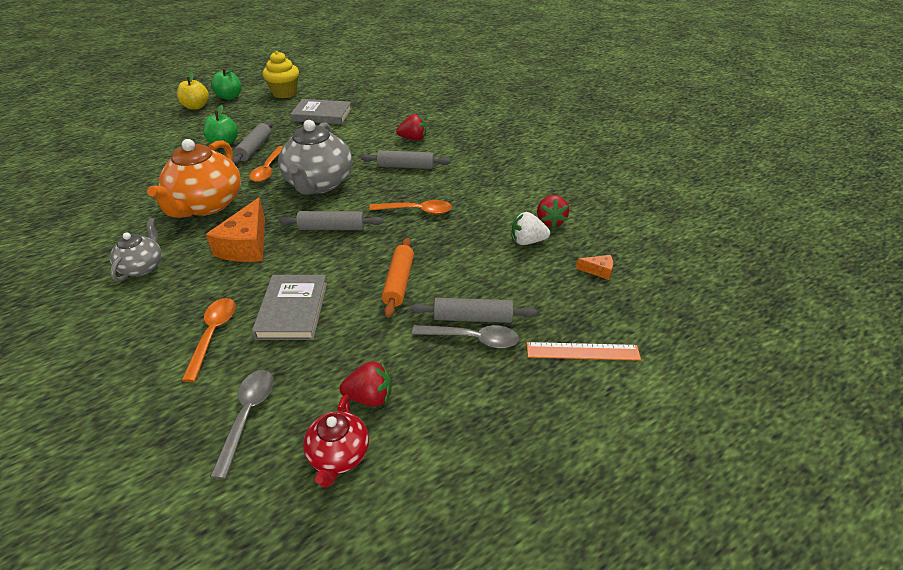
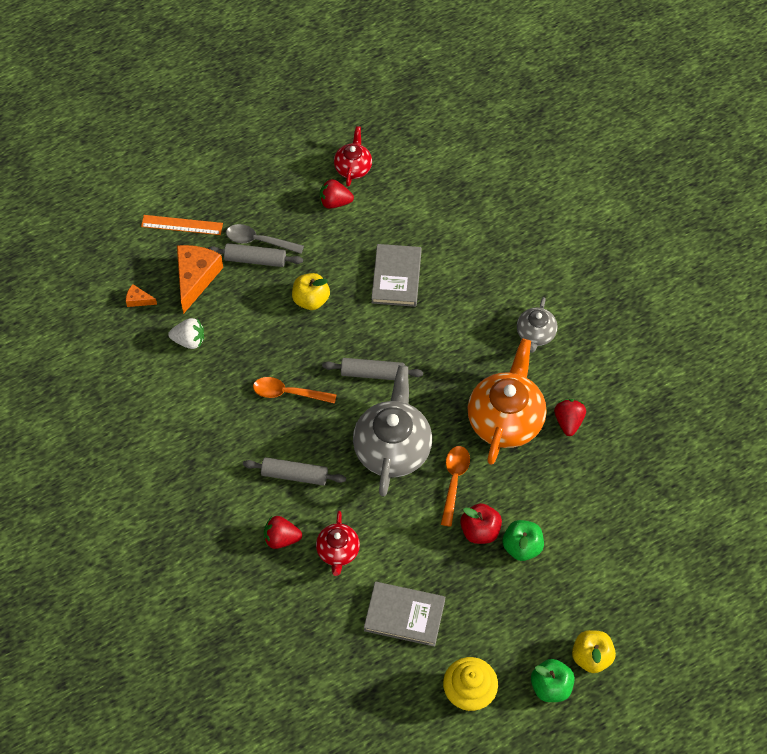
camera: 175 degrees left, 20 degrees up
orange spoon [181,298,236,382] -> none
orange cheese [206,198,265,262] -> orange cheese moved to [177,245,223,314]
grey spoon [210,370,274,479] -> none
grey rolling pin [232,121,273,164] -> red apple [460,503,502,544]
orange rolling pin [382,238,414,318] -> yellow apple [292,273,330,310]
red strawberry [537,195,569,228] -> red strawberry moved to [554,399,586,436]
none -> red teapot [316,511,360,576]

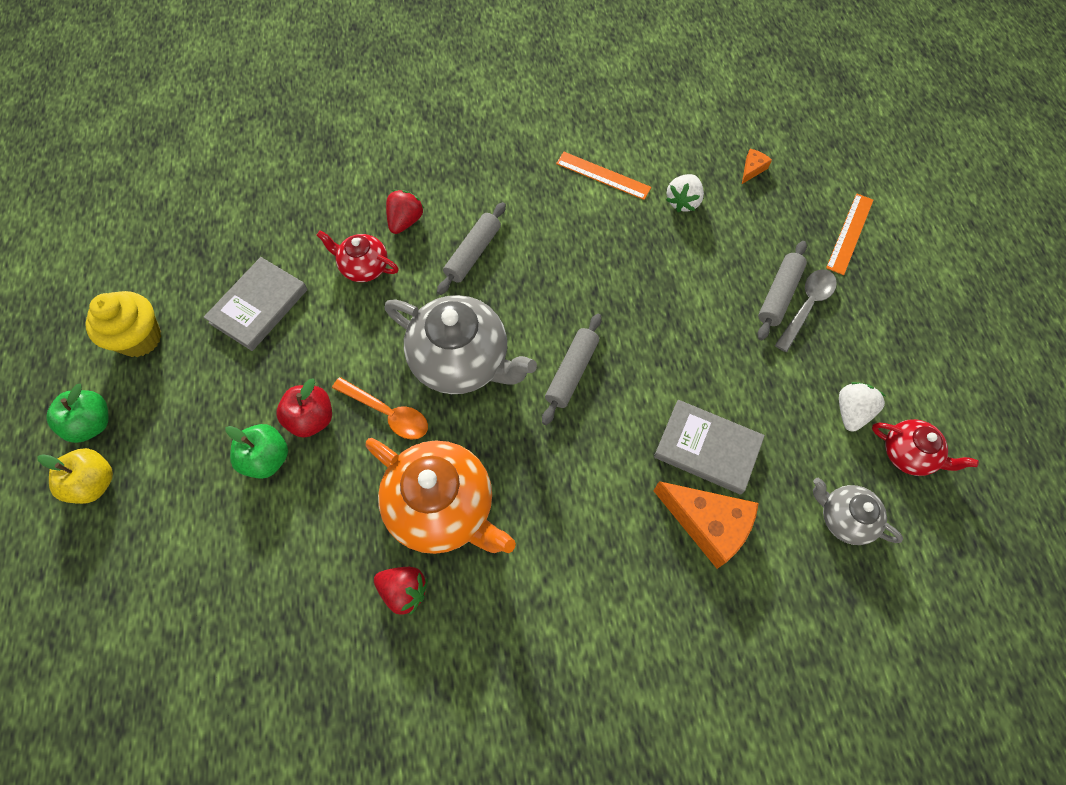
camera: 110 degrees right, 5 degrees up
orange cheese [177,245,223,314] -> orange cheese moved to [654,481,759,569]
orange spoon [253,377,337,404] -> none
yellow apple [292,273,330,310] -> none
red strawberry [320,179,354,209] -> white strawberry [839,382,885,432]
grey teapot [517,297,558,353] -> grey teapot moved to [813,478,903,545]
none -> orange ruler [556,152,651,200]

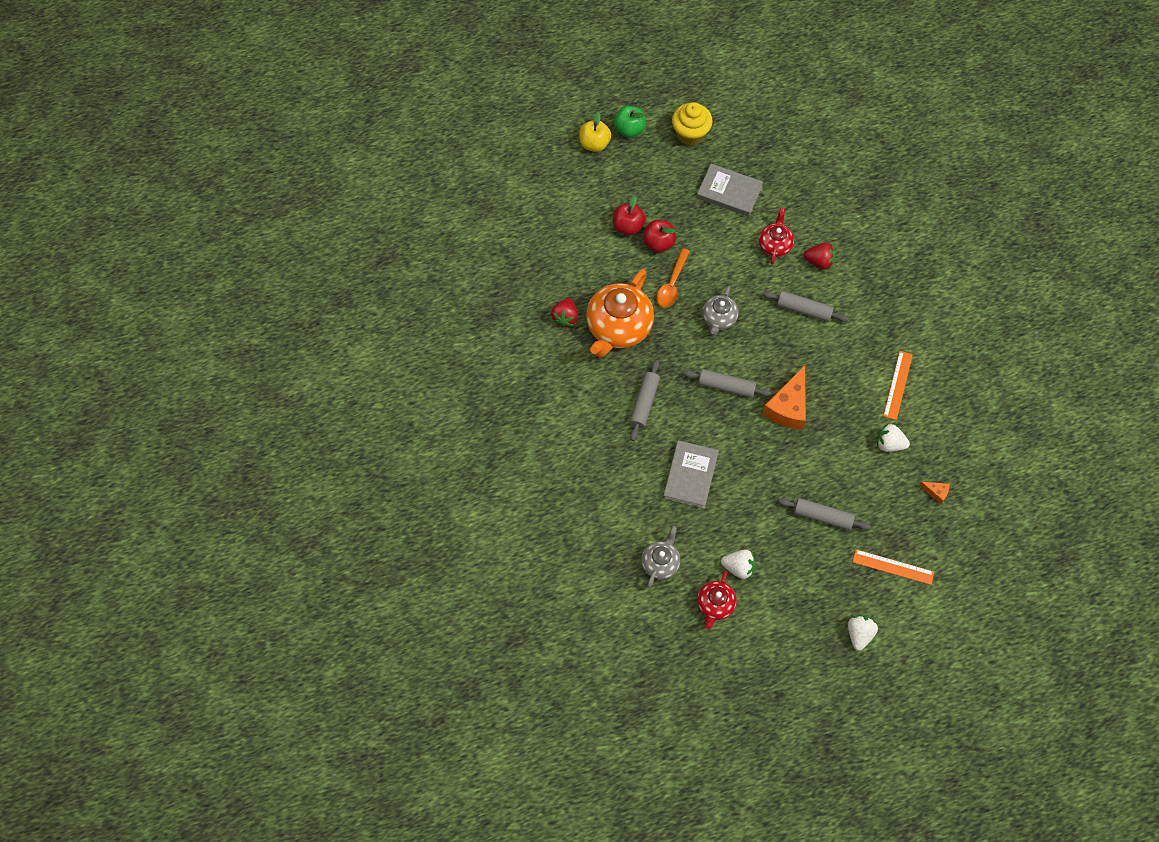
camera: 80 degrees right, 0 degrees up
green apple [225,424,288,479] -> red apple [613,196,646,235]
grey teapot [385,295,537,394] -> grey teapot [702,286,739,336], size x0.54
orange cheese [654,481,759,569] -> orange cheese moved to [762,365,806,430]
grey spoon [775,269,837,352] -> none
none -> grey rolling pin [630,360,660,441]
none -> white strawberry [848,615,878,651]

